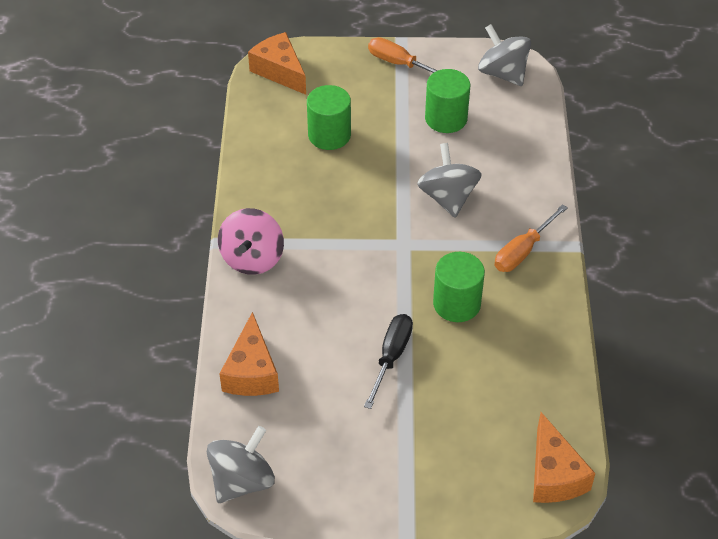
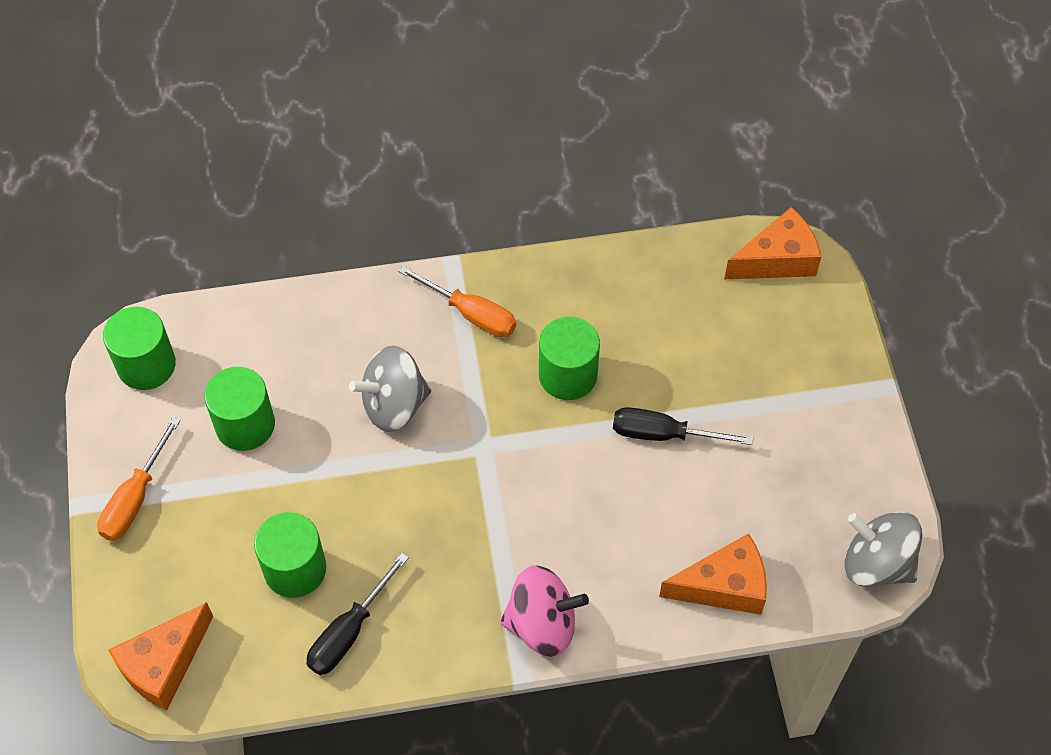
camera: 100 degrees left, 10 degrees up
grey spinning top [478,24,531,86] -> green cylinder [103,307,176,390]
none -> black screwdriver [306,553,409,675]

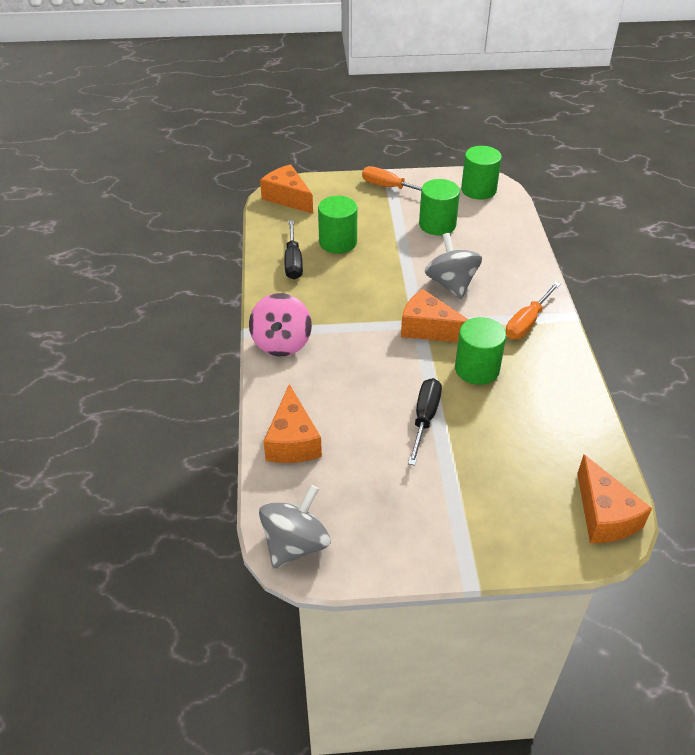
camera: 95 degrees right, 15 degrees down
black screwdriver [306,553,409,675] -> black screwdriver turned 135 degrees counterclockwise [284,220,303,280]
none -> orange cheese [401,289,469,342]

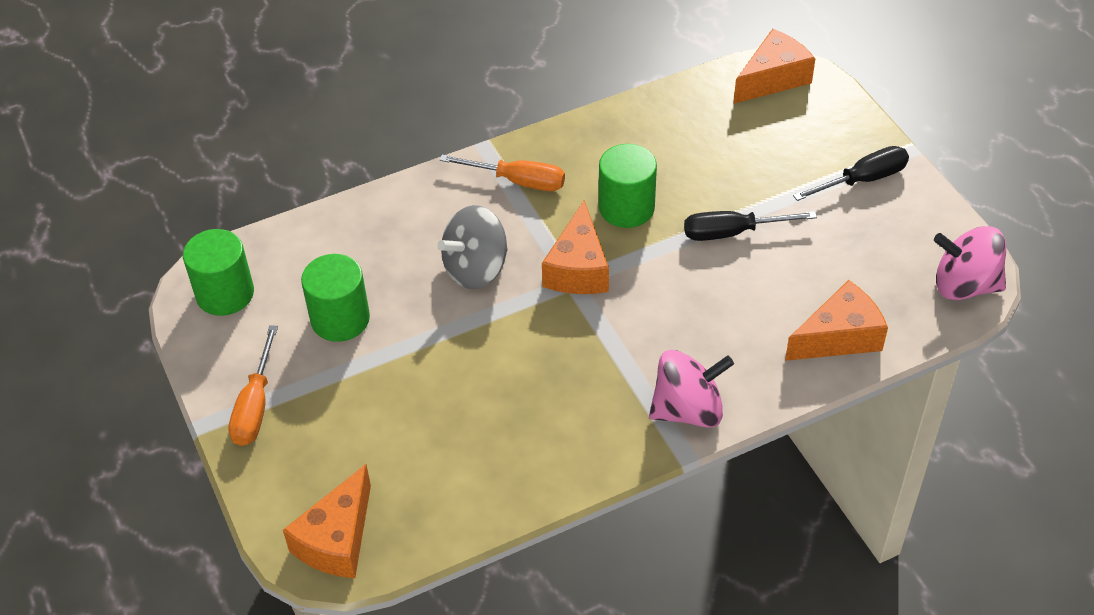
camera: 110 degrees left, 5 degrees up
grey spinning top [259,485,330,568] -> pink spinning top [934,226,1006,300]
black screwdriver [284,220,303,280] -> black screwdriver moved to [793,146,909,201]
green cylinder [318,196,357,254] -> none

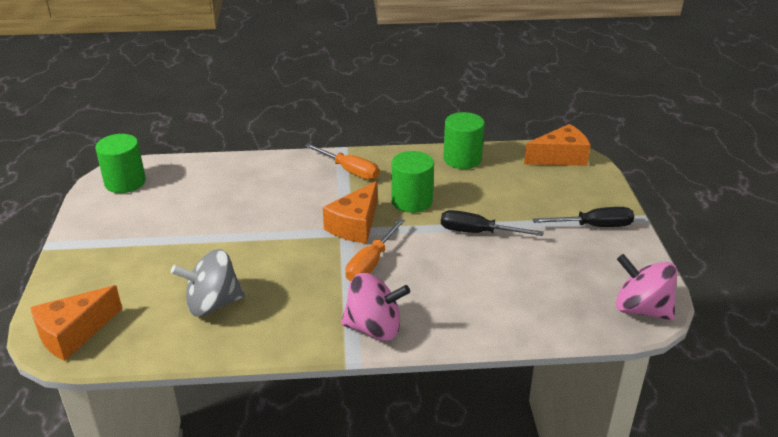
camera: 20 degrees right, 15 degrees down
orange screwdriver [228,325,278,446] -> orange screwdriver moved to [345,219,405,282]
green cylinder [301,254,370,342] -> green cylinder moved to [443,112,485,169]
grey spinning top [437,205,508,289] -> grey spinning top moved to [171,249,245,316]
orange cheese [785,280,888,361] -> none

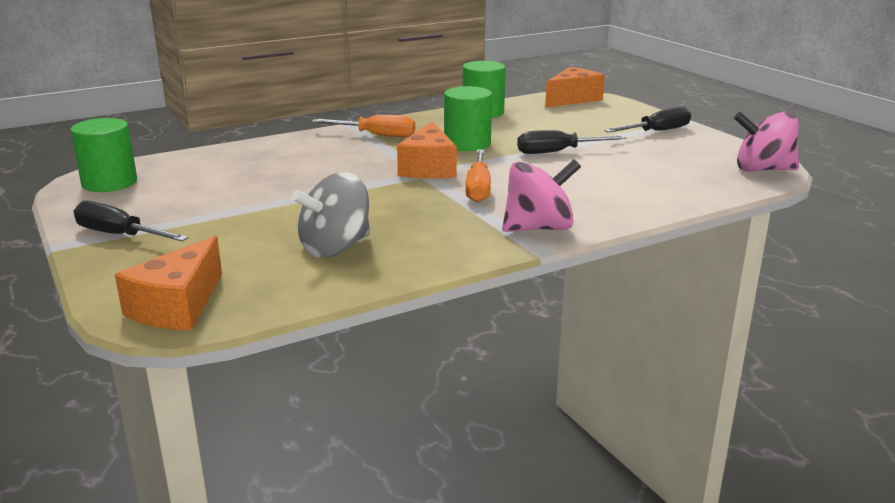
camera: 25 degrees left, 10 degrees down
none -> black screwdriver [74,201,188,241]

